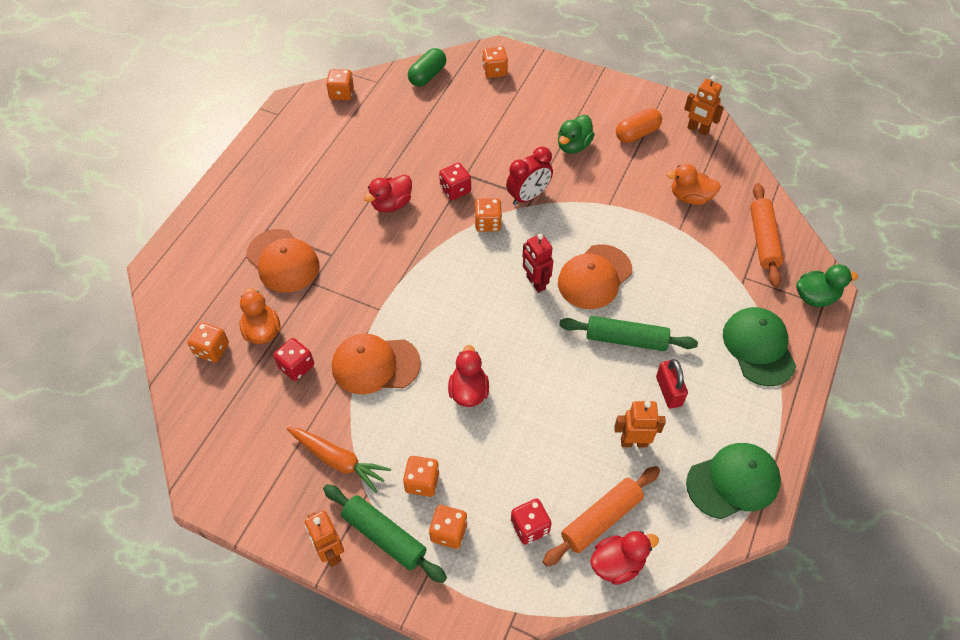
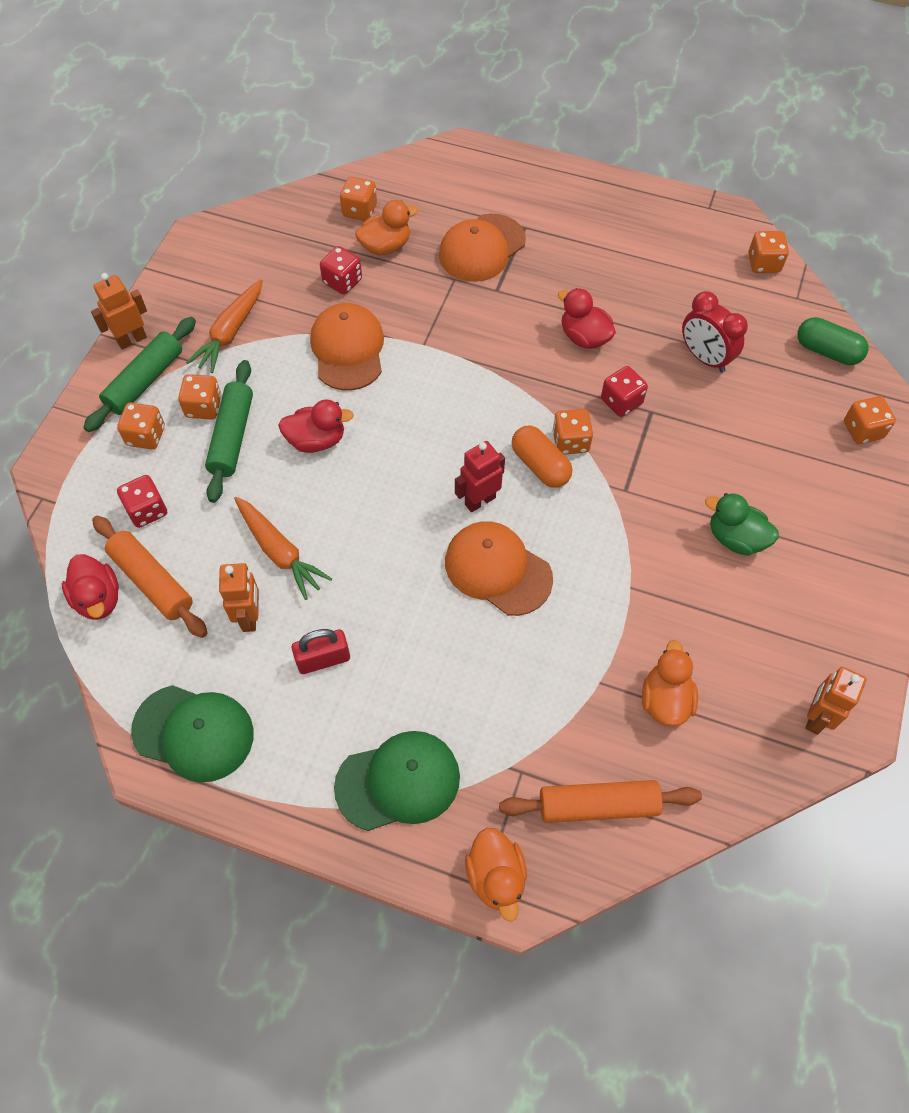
camera: 85 degrees right, 5 degrees up
red clock [506,147,553,206] -> red clock moved to [682,291,748,373]
green rolling pin [559,316,698,351] -> green rolling pin moved to [205,360,253,503]
orange capsule [616,108,662,143] -> orange capsule moved to [512,426,572,488]
green cap [686,443,781,519] -> green cap turned 45 degrees counterclockwise [131,685,254,782]
green duck [796,264,858,307] -> orange duck [465,828,527,921]
none -> orange carrot [234,497,332,600]

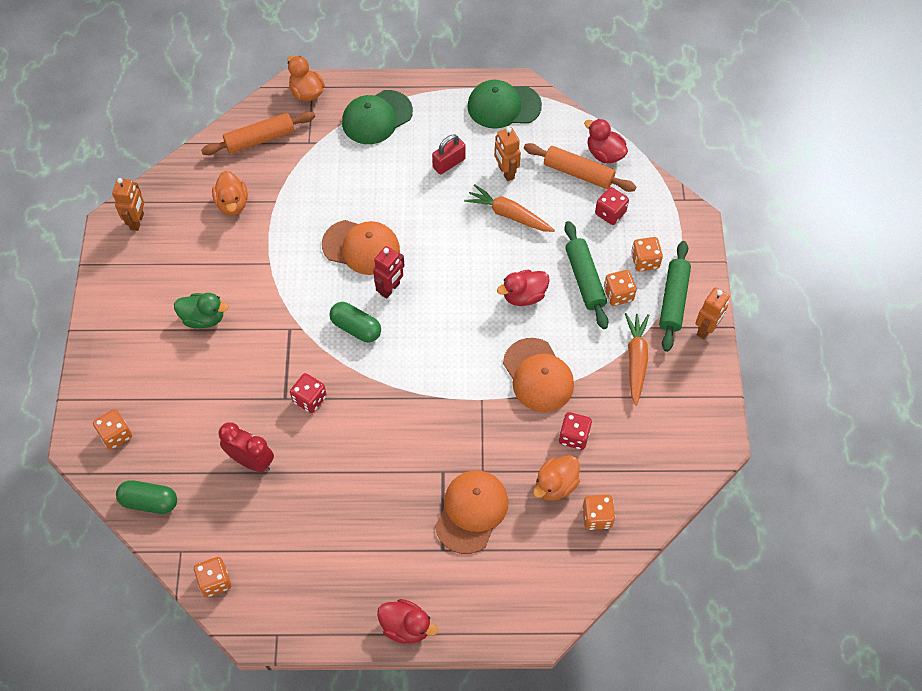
camera: 160 degrees right, 0 degrees up
orange capsule [512,426,572,488] -> green capsule [329,302,381,342]
orange dice [553,409,593,455] -> none
red duck [558,288,616,349] -> red duck moved to [377,599,438,643]

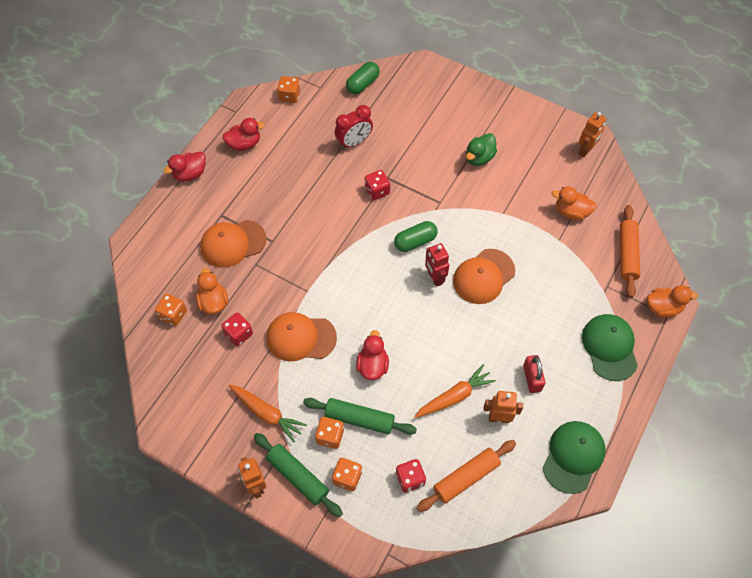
camera: 120 degrees right, 0 degrees up
orange dice [93,409,132,450] -> none
orange robot [112,178,144,231] -> orange robot turned 90 degrees counterclockwise [578,112,606,157]
orange cap [435,471,508,554] -> orange cap turned 105 degrees clockwise [200,220,266,268]
red duck [584,119,628,163] -> red duck moved to [222,118,265,151]

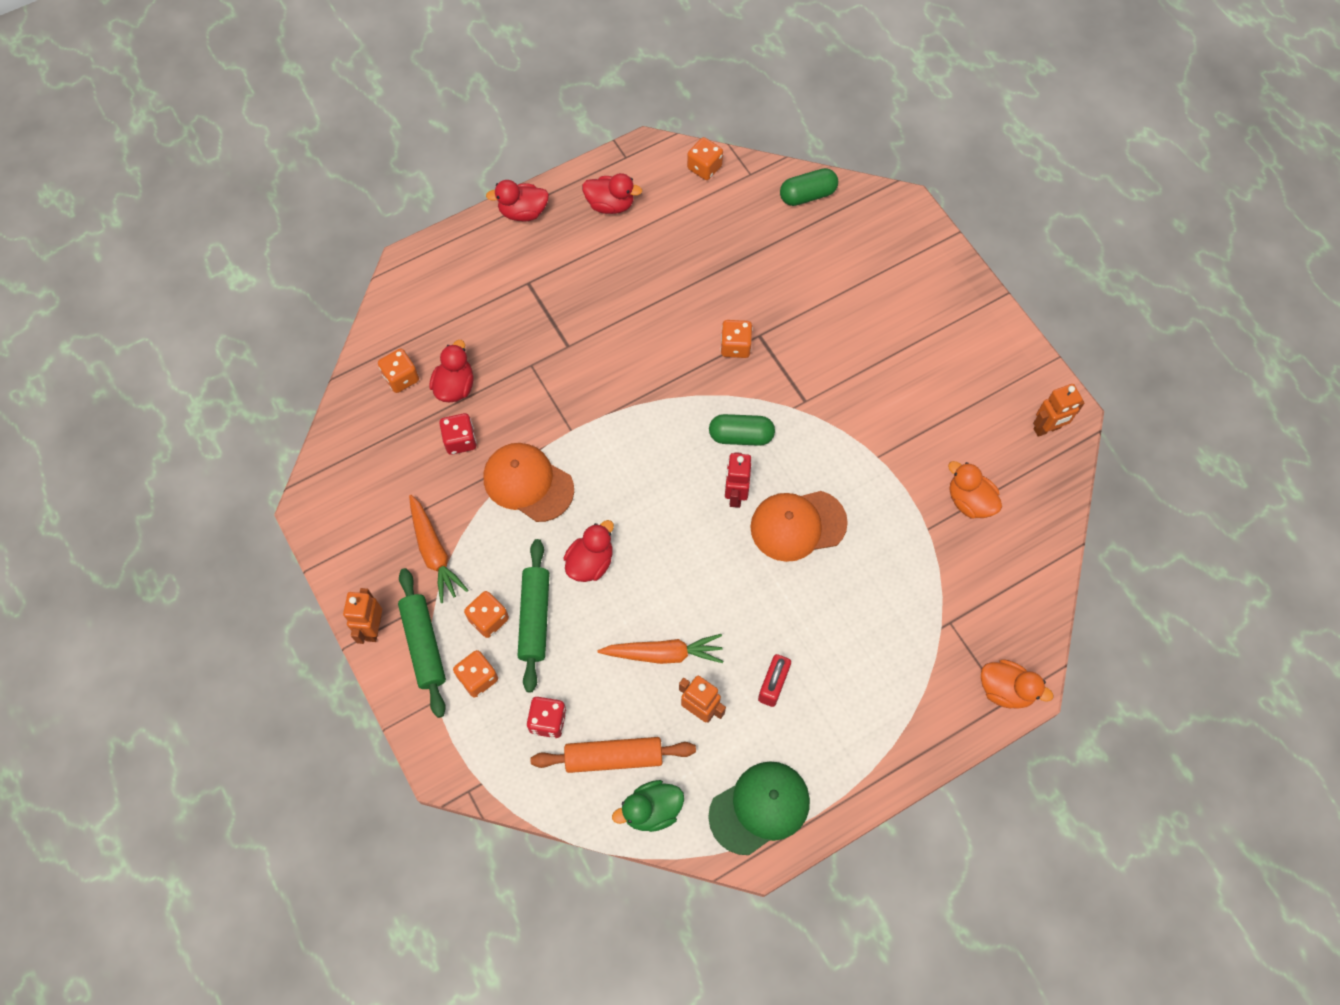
camera: 30 degrees right, 5 degrees up
orange duck [196,268,228,314] -> red duck [430,340,474,403]
orange cap [200,220,266,268] -> none
green rolling pin [303,398,417,435] -> green rolling pin turned 45 degrees clockwise [518,539,550,693]
red clock [335,105,373,149] -> none
red dice [365,170,390,200] -> orange dice [720,320,753,358]
green duck [466,133,497,166] -> green duck moved to [612,780,684,832]
green cap [582,314,638,381] -> none
orange rolling pin [620,205,640,298] -> none

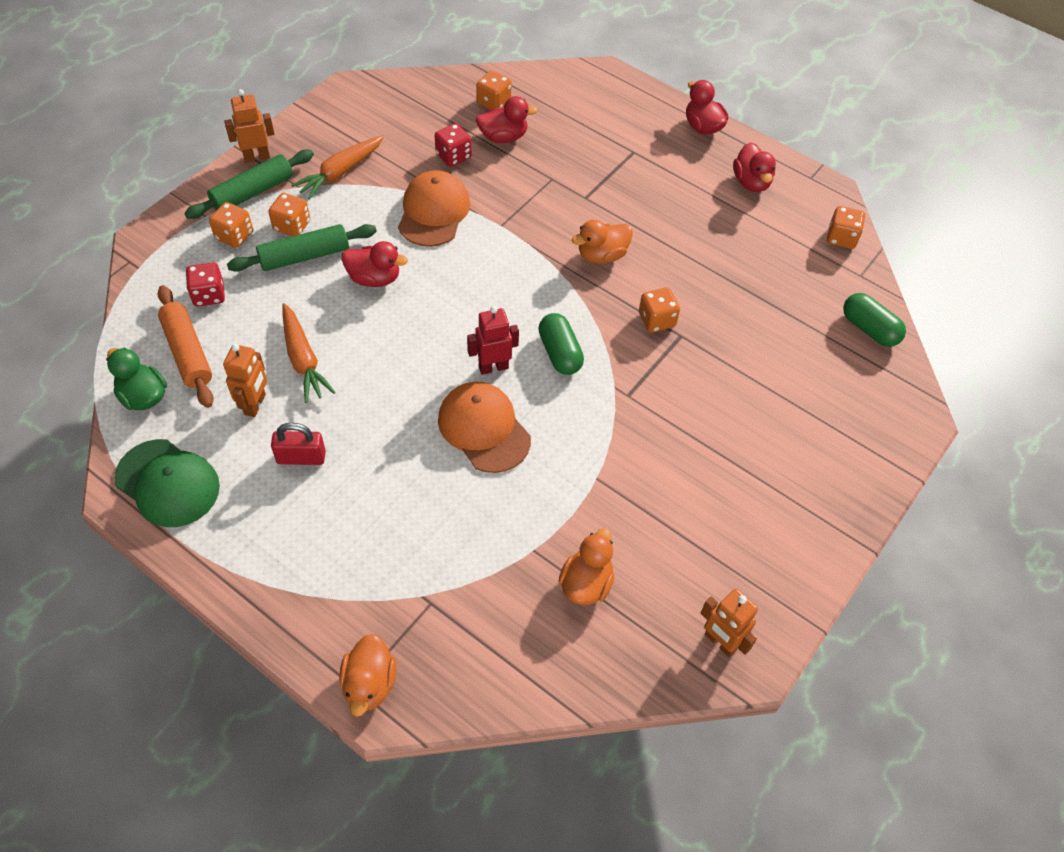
camera: 65 degrees right, 10 degrees down
none -> orange duck [572,220,633,264]

